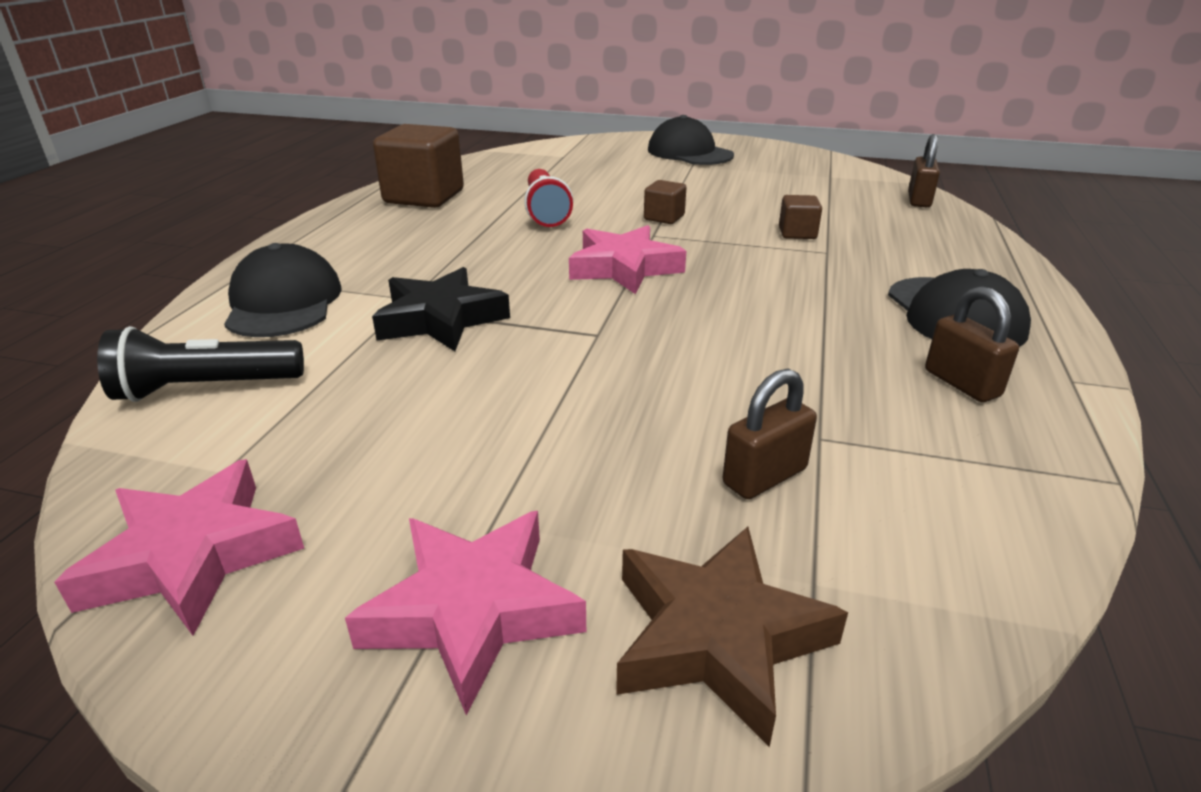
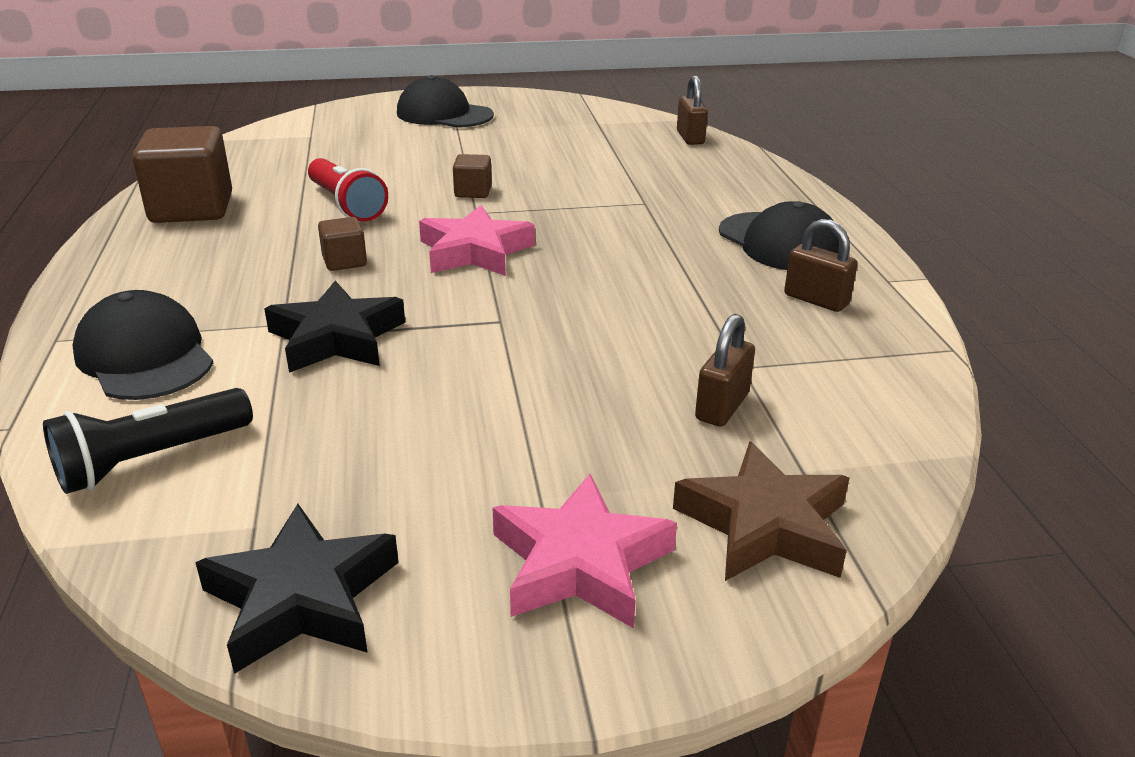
camera: 25 degrees left, 0 degrees up
pink star [54,459,304,636] -> black star [195,504,399,674]
brown cube [779,195,822,239] -> brown cube moved to [318,217,367,271]

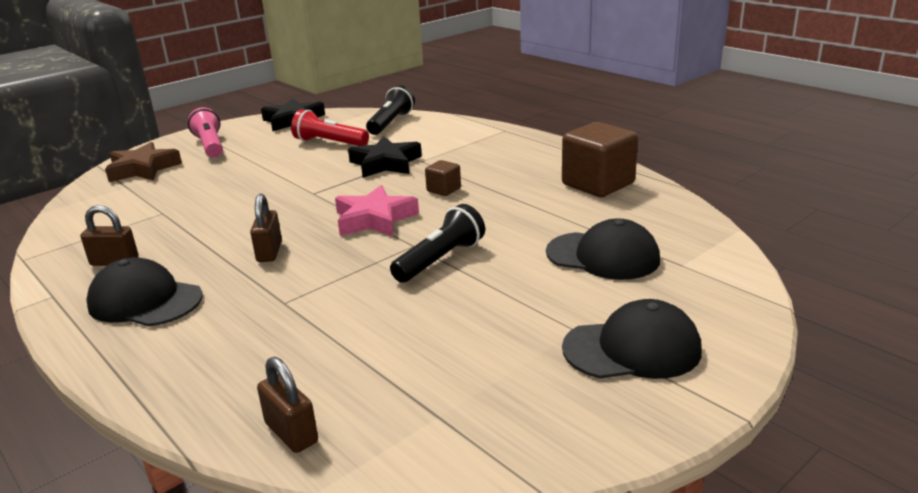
camera: 150 degrees right, 5 degrees down
black cap [72,290,213,400] -> black cap moved to [546,218,660,280]
red flashlight [308,158,388,222] -> red flashlight moved to [291,110,369,146]
brown cube [453,154,492,198] -> black flashlight [390,204,485,283]
pink star [492,474,677,628] -> pink flashlight [188,107,223,158]
brown padlock [695,314,755,427] -> brown padlock moved to [250,193,282,262]

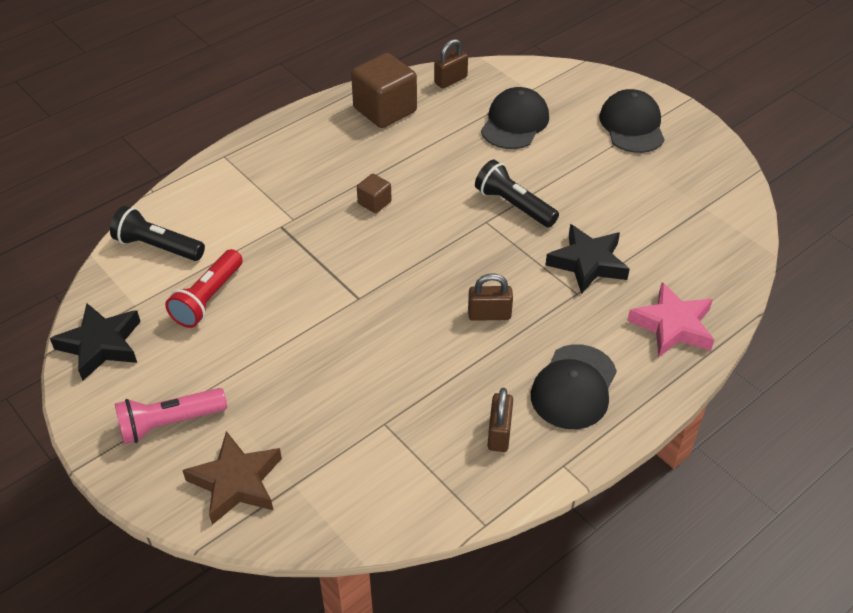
camera: 90 degrees left, 20 degrees up
brown padlock [257,357,318,453] -> brown padlock moved to [434,39,468,88]
pink star [335,185,419,236] -> pink star moved to [627,282,714,357]
black star [348,136,422,178] -> black star moved to [546,224,630,294]

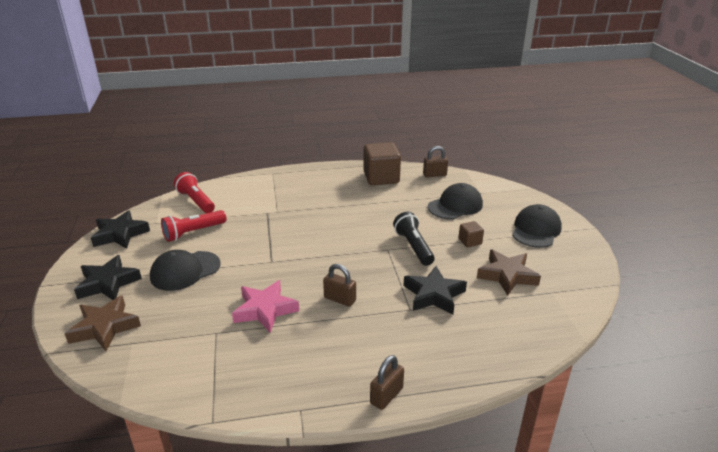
camera: 30 degrees right, 15 degrees down
black flashlight [110,206,205,261] -> red flashlight [174,172,215,213]
pink flashlight [115,388,227,444] -> black star [74,255,142,300]
brown cube [357,174,392,213] -> brown cube moved to [458,221,484,247]
brown padlock [488,388,513,452] -> brown padlock moved to [370,355,404,410]
black cap [531,344,617,429] -> black cap moved to [150,250,220,291]
pink star [627,282,714,357] -> pink star moved to [232,280,299,333]
none -> brown star [477,249,541,295]

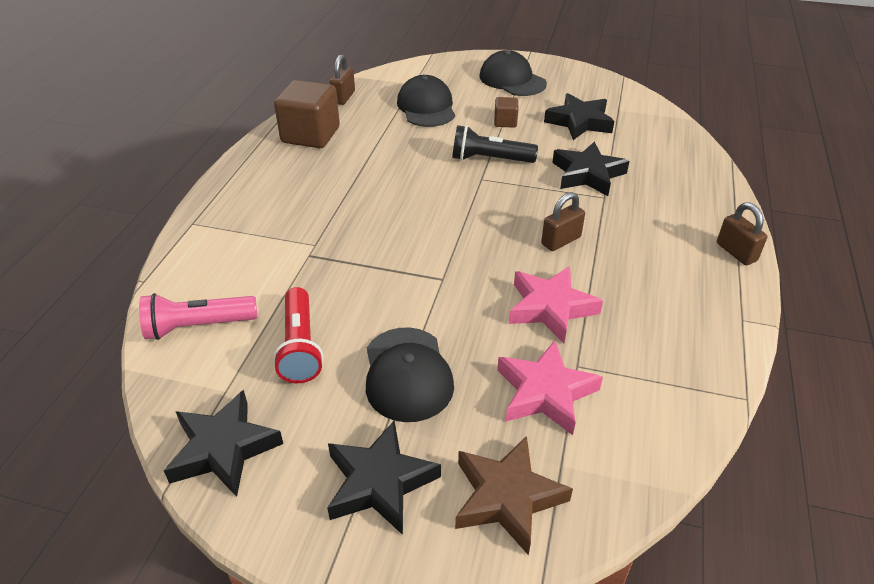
camera: 65 degrees left, 10 degrees up
red flashlight [174,172,215,213] -> pink flashlight [139,293,258,340]
brown star [477,249,541,295] -> black star [544,93,614,140]
none -> pink star [497,340,603,435]

